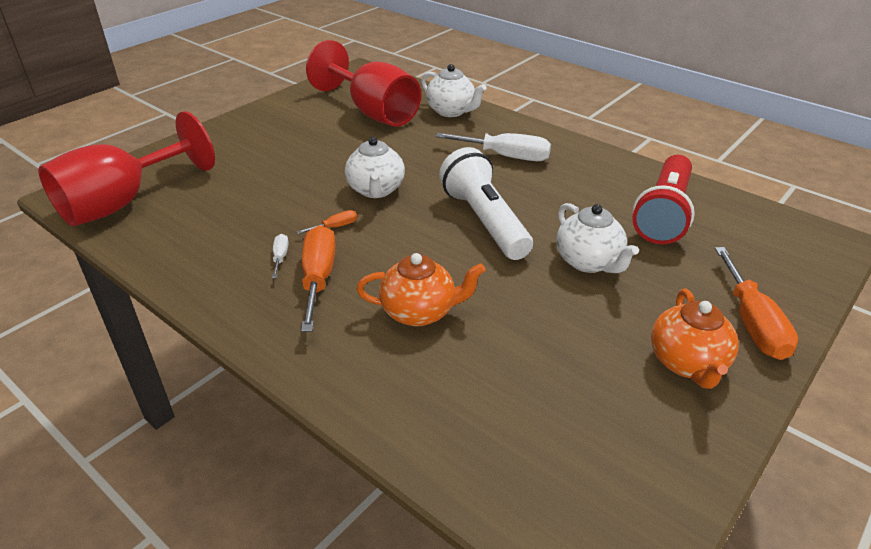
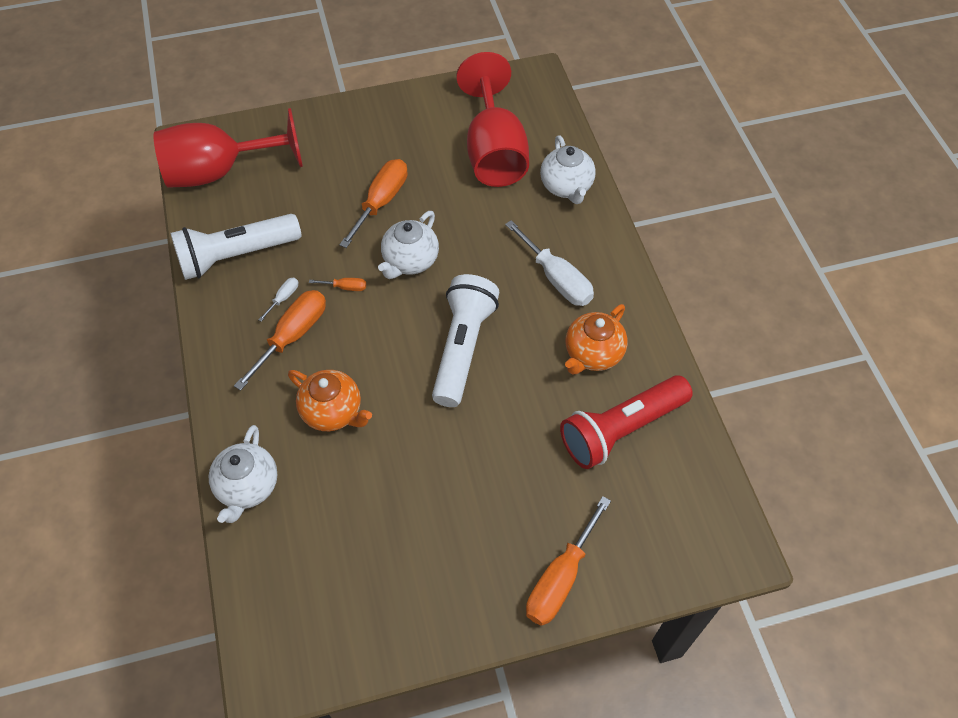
camera: 35 degrees right, 20 degrees up
white teapot [556,203,639,273] -> white teapot moved to [209,425,278,523]
orange teapot [651,289,739,389] -> orange teapot moved to [565,304,628,375]
none -> white flashlight [171,214,301,280]
none -> orange screwdriver [339,159,408,248]

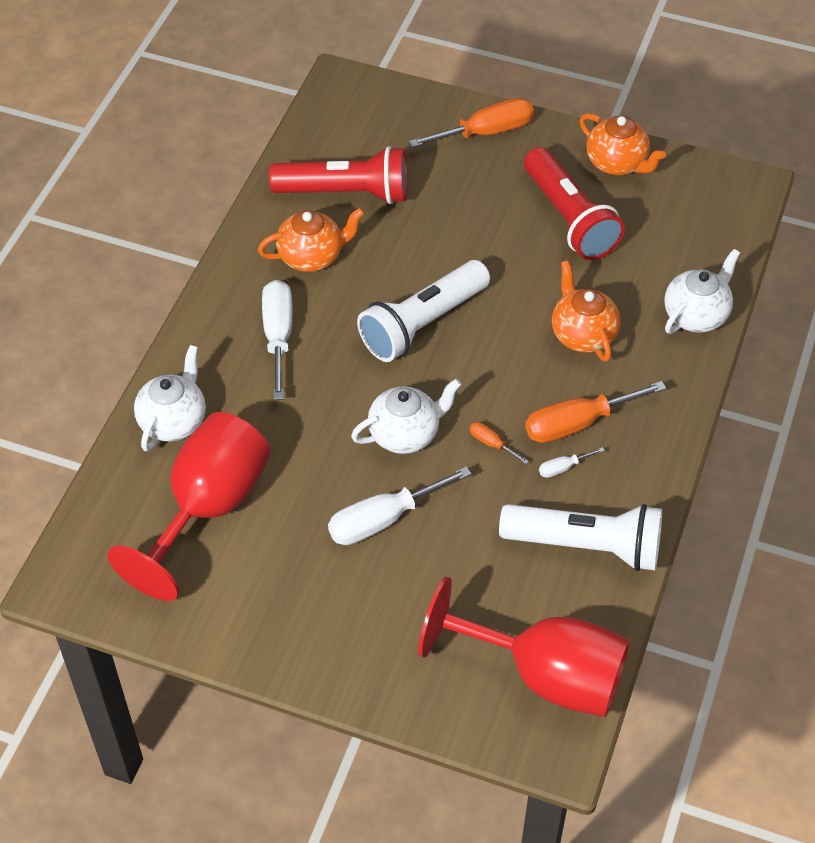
camera: 145 degrees left, 5 degrees down
orange screwdriver [339,159,408,248] -> white screwdriver [328,466,471,545]
none -> red flashlight [524,147,625,260]
none -> orange teapot [580,113,666,175]

